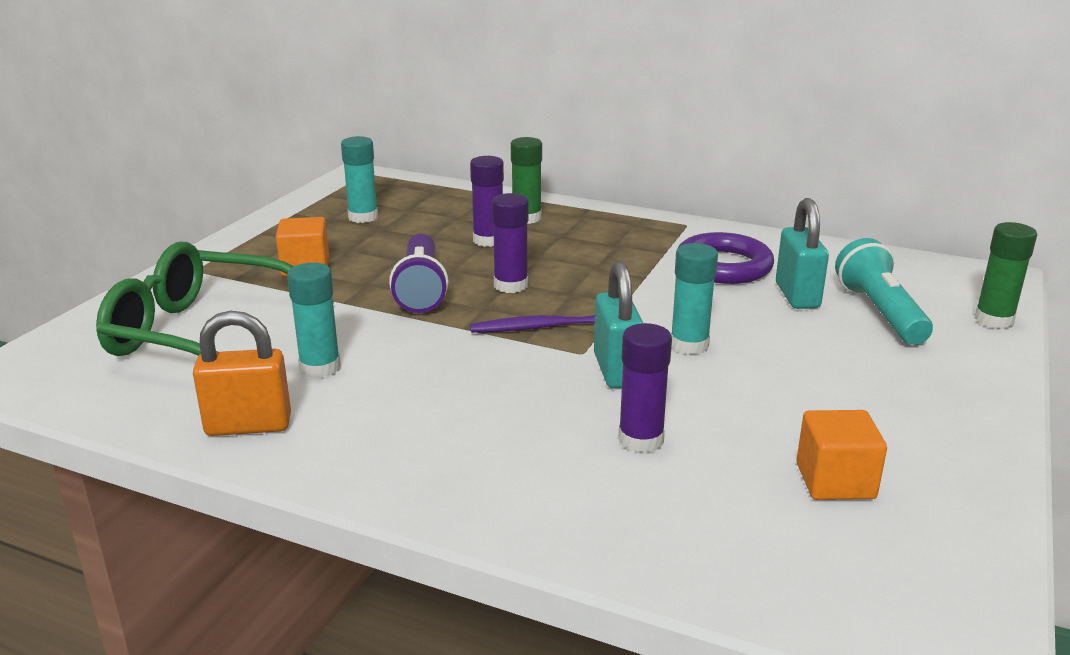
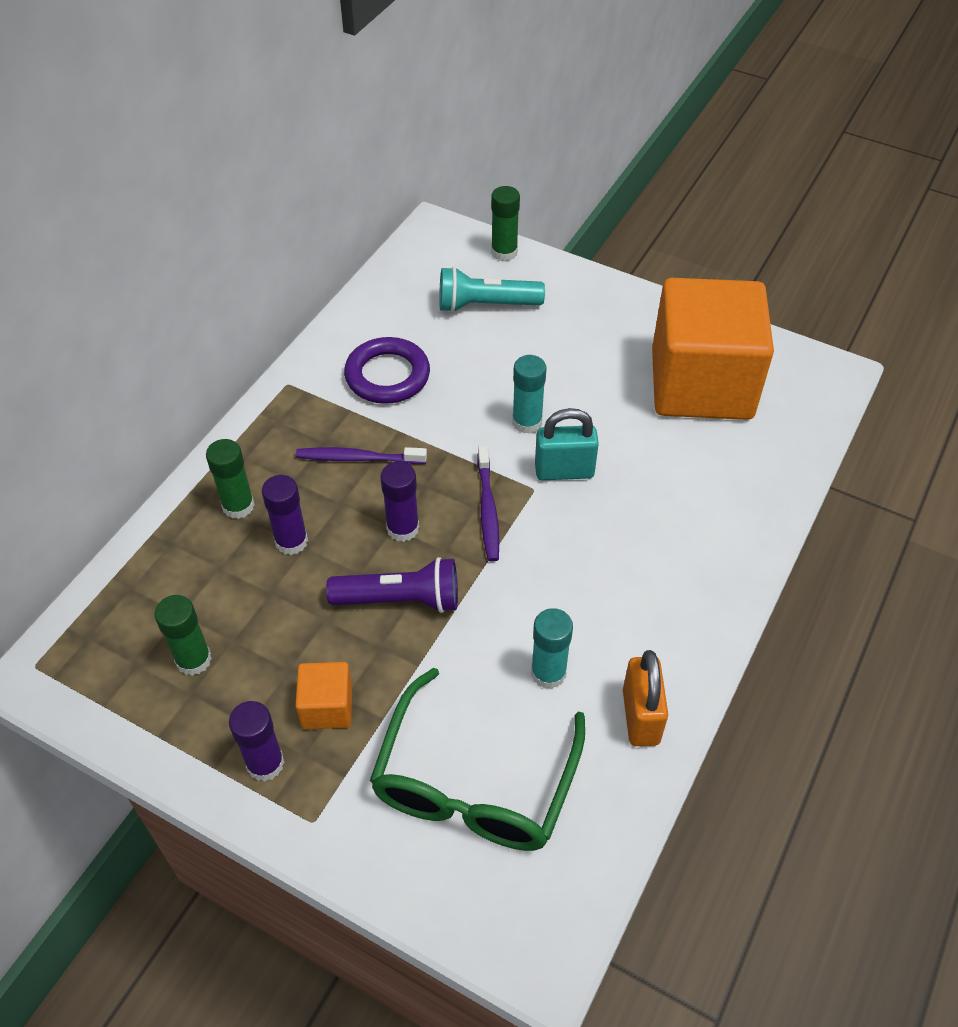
camera: 85 degrees left, 25 degrees up
turquoise glue stick [341,136,378,223] -> green glue stick [154,595,212,676]
purple glue stick [619,323,672,453] -> purple glue stick moved to [229,701,284,781]
turquoise padlock [776,198,829,309] -> none
orange cube [796,410,887,500] -> orange cube [652,278,774,420], size x2.46
none -> purple toothbrush [296,447,427,464]

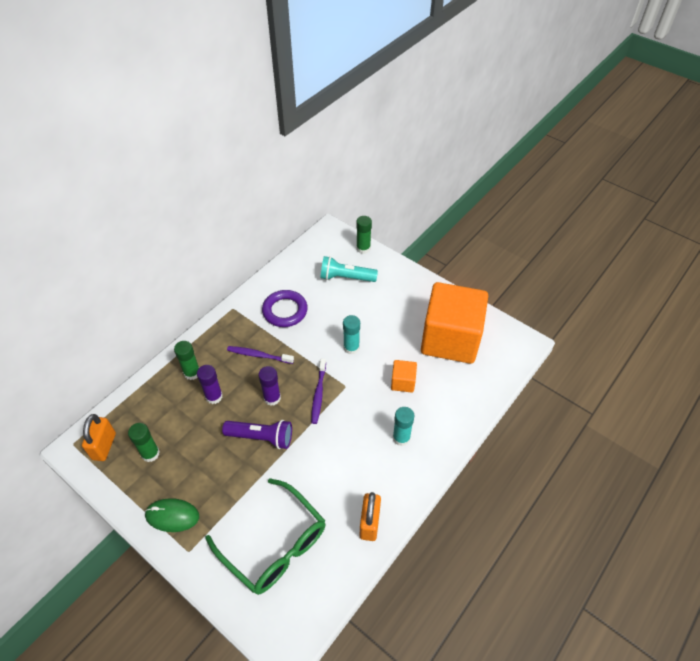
camera: 10 degrees right, 0 degrees up
purple glue stick [229,701,284,781] -> green mouse [145,498,199,532]
orange cube [295,662,352,729] -> orange cube moved to [391,360,417,393]
green glasses [370,668,585,851] -> green glasses turned 75 degrees counterclockwise [205,478,325,595]
turquoise glue stick [531,608,573,689] -> turquoise glue stick moved to [393,407,414,446]
turquoise padlock [535,408,599,480] -> none
none -> orange padlock [82,414,116,461]

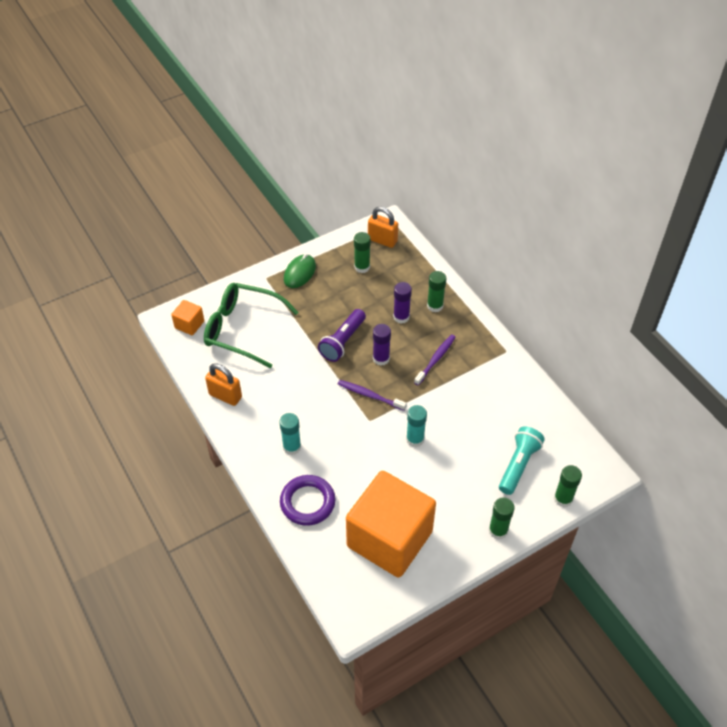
camera: 110 degrees right, 0 degrees up
green glasses [205,478,325,595] -> green glasses turned 45 degrees clockwise [204,283,299,368]
purple ring [262,290,308,327] -> purple ring moved to [280,475,336,526]
orange cube [391,360,417,393] -> orange cube moved to [171,300,204,335]
none -> green glue stick [489,497,515,540]

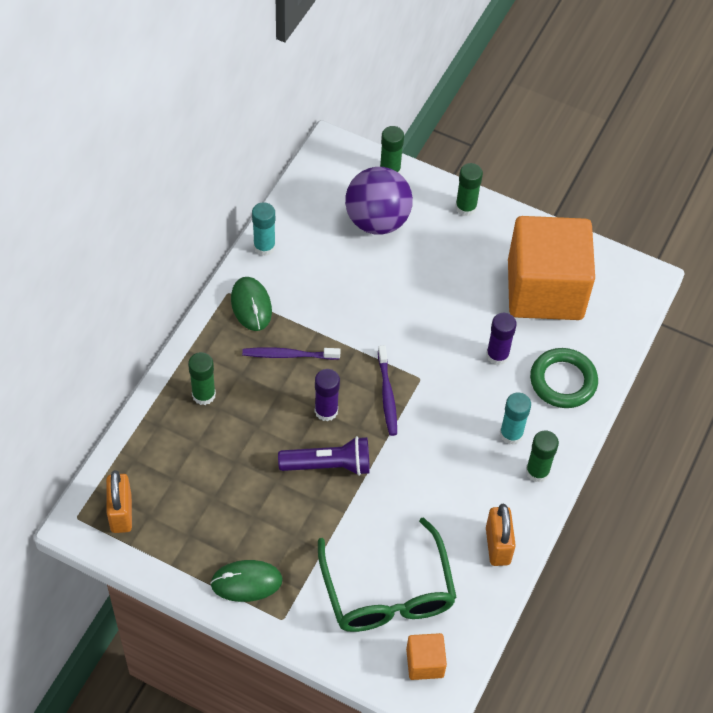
camera: 125 degrees left, 5 degrees up
purple ring [280,475,336,526] -> green ring [530,348,598,408]
green glue stick [354,232,371,273] -> green glue stick moved to [526,430,559,483]
purple glue stick [393,282,412,324] -> purple glue stick moved to [486,313,517,365]
turquoise glue stick [406,405,427,447] -> turquoise glue stick moved to [252,202,276,256]
turquoise flashlight [499,426,545,495] -> purple ball [345,167,413,235]
none -> green mouse [231,277,272,331]

